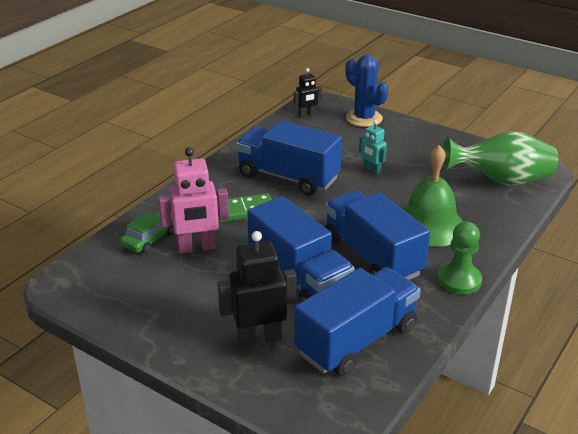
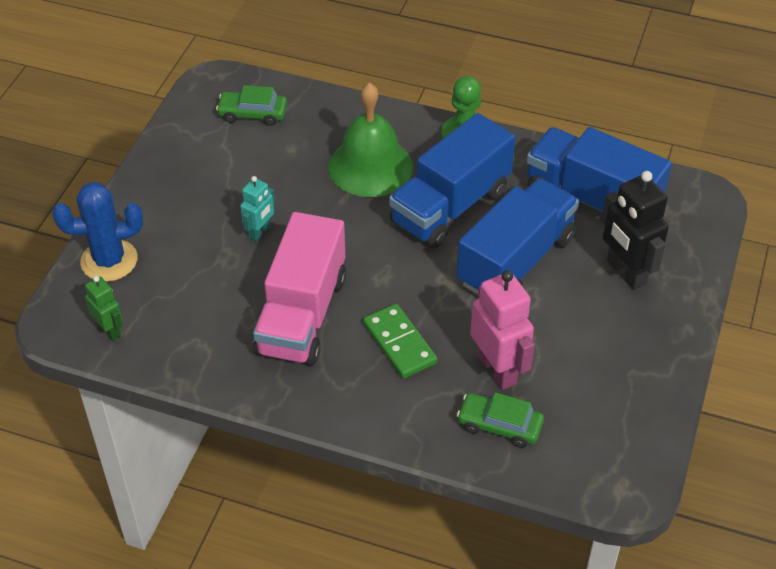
camera: 105 degrees left, 15 degrees up
blue truck [236,121,342,196] -> pink truck [253,212,346,366]
black robot [294,68,322,118] -> green robot [85,276,123,341]
blue cactus [346,54,388,127] -> blue cactus turned 45 degrees clockwise [52,182,143,282]
green vase [442,131,558,186] -> green car [216,85,287,126]

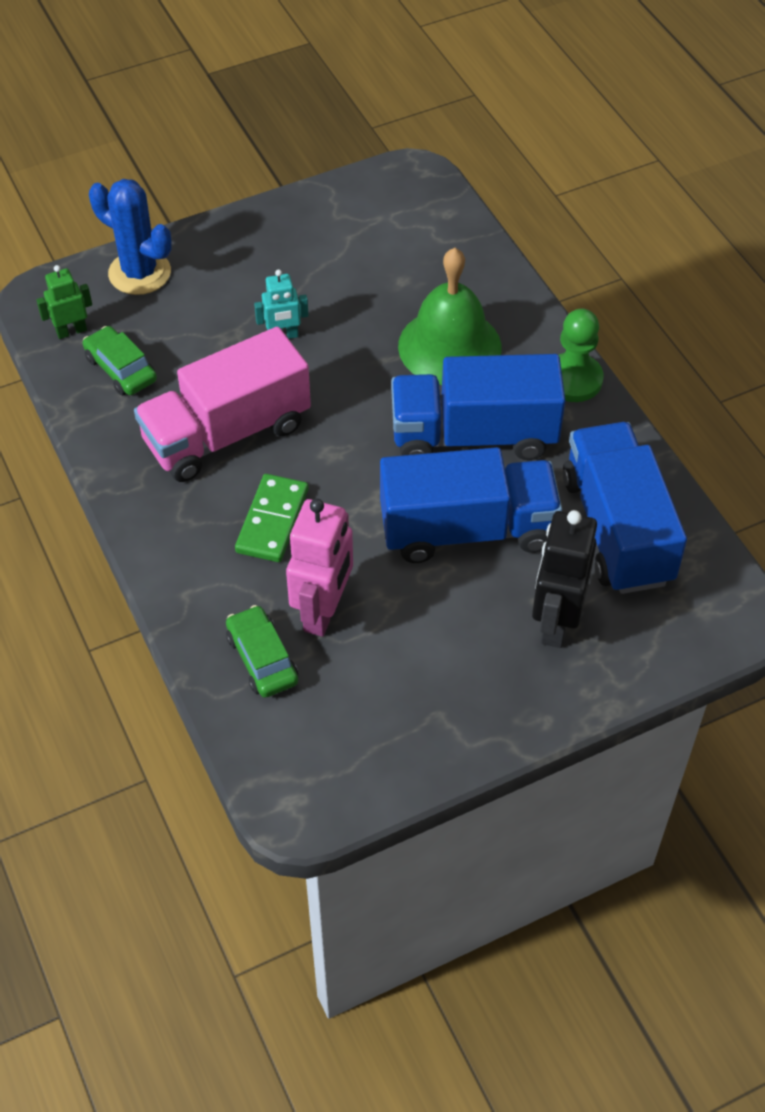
camera: 45 degrees right, 5 degrees up
green robot [85,276,123,341] -> green robot turned 120 degrees counterclockwise [36,265,92,339]
green car [216,85,287,126] -> green car moved to [83,326,157,396]

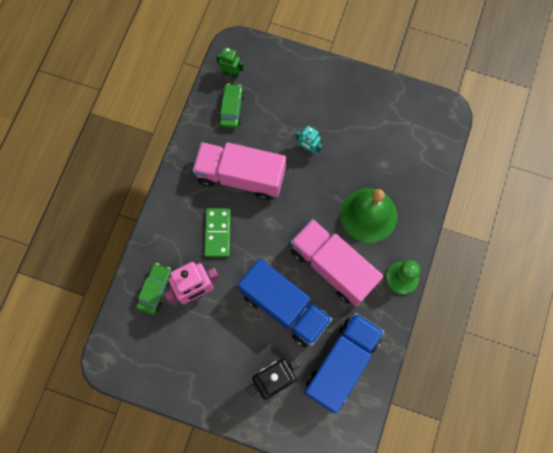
camera: 45 degrees right, 20 degrees up
blue cactus [89,179,172,295] -> none
green domino [235,474,309,562] -> green domino turned 60 degrees counterclockwise [204,208,231,257]
blue truck [391,354,566,460] -> pink truck [291,219,383,306]

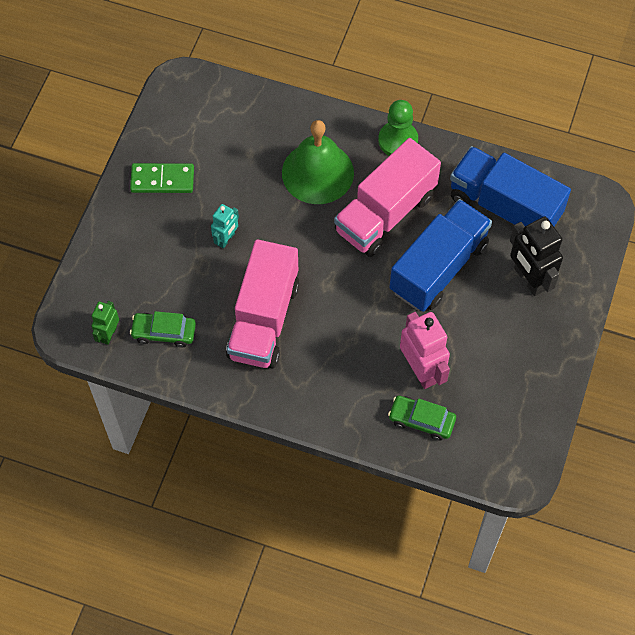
camera: 90 degrees left, 10 degrees down
green domino [204,208,231,257] -> green domino moved to [130,163,194,193]

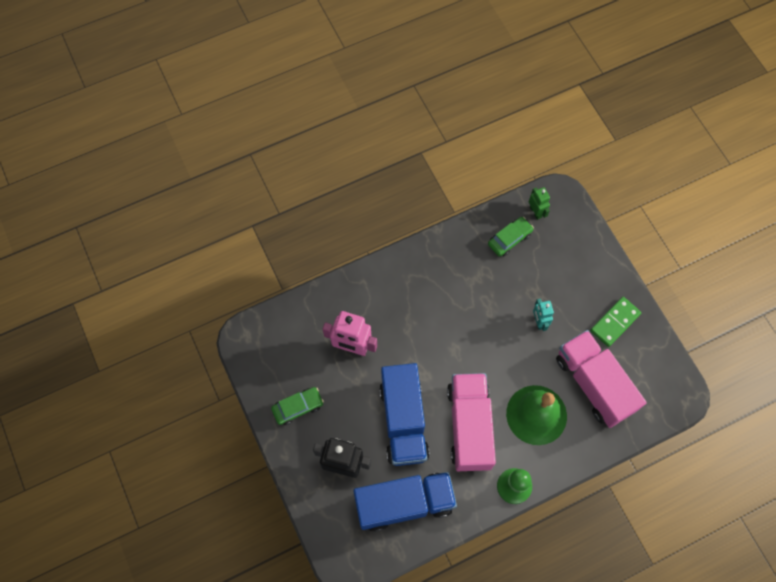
camera: 135 degrees right, 5 degrees up
pink truck [226,239,299,368] -> pink truck moved to [556,330,647,428]
green car [388,396,456,441] -> green car moved to [271,387,324,425]

